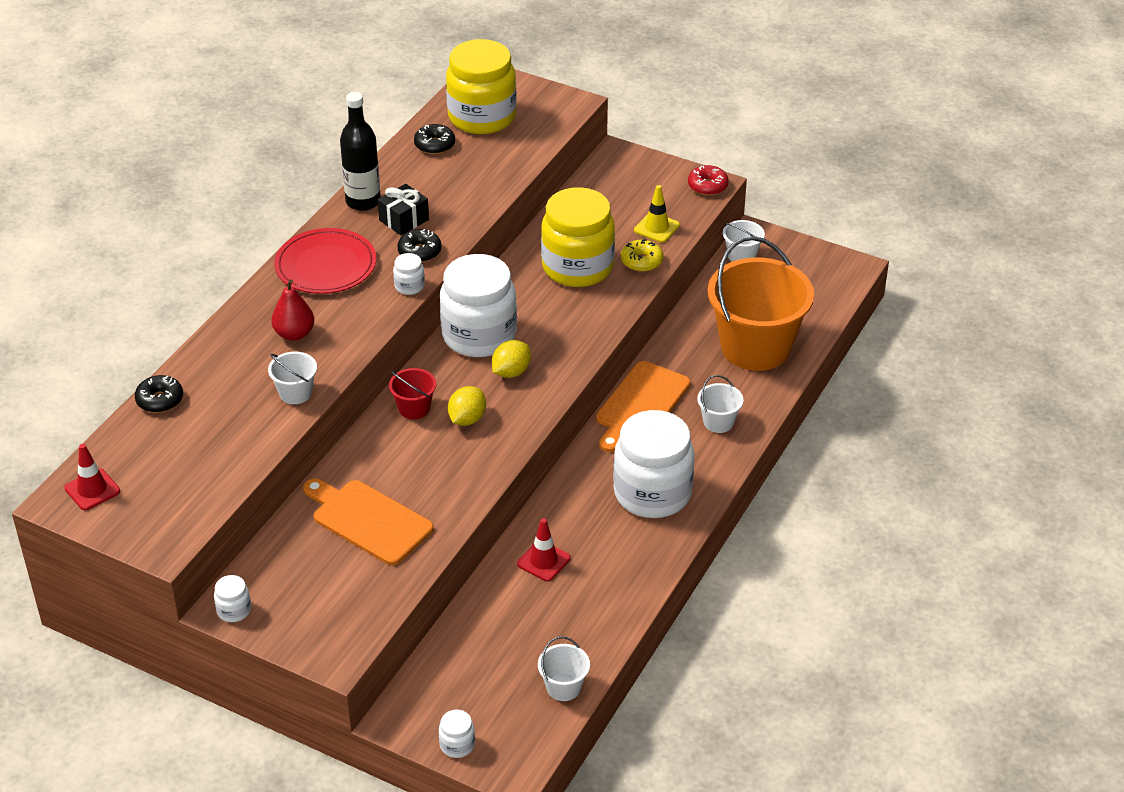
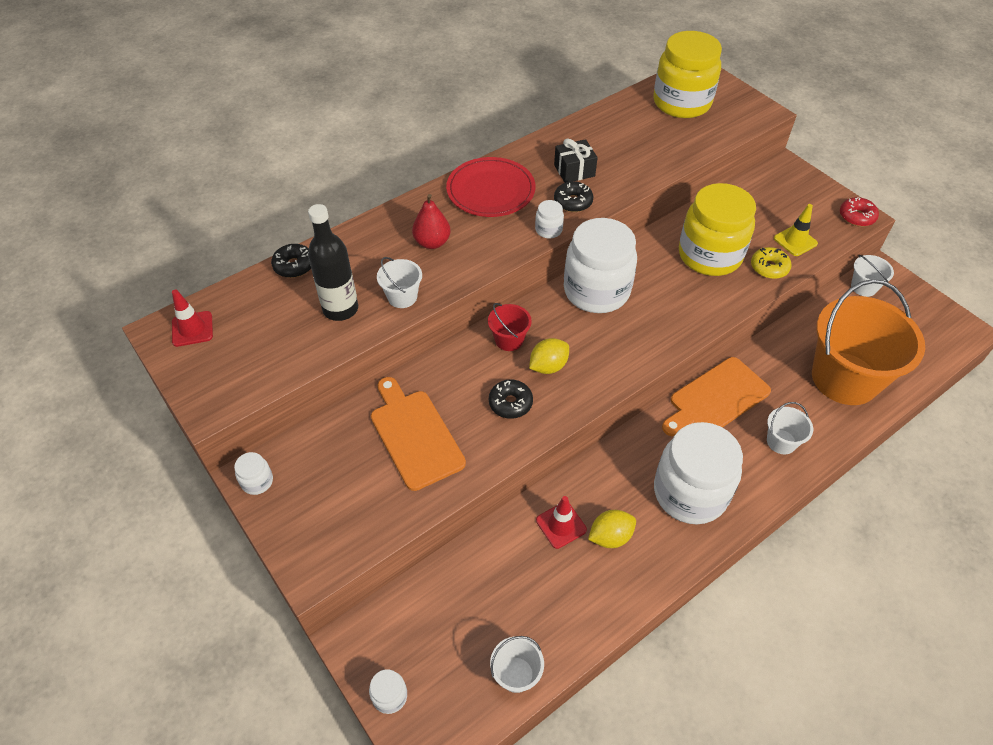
camera: 25 degrees right, 10 degrees up
black bottle [340,92,381,211] -> black bottle moved to [308,204,358,321]
black donut [414,124,455,154] -> black donut moved to [489,379,533,419]
yellow lemon [492,340,531,378] -> yellow lemon moved to [588,510,636,548]

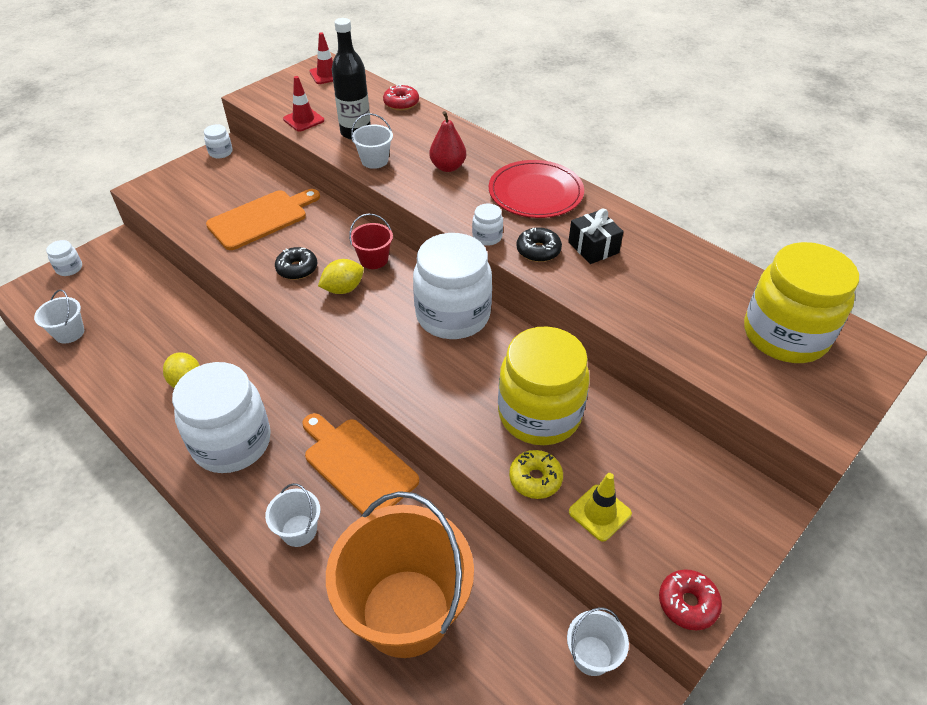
camera: 80 degrees right, 5 degrees down
black donut [271,244,311,278] -> red donut [383,84,419,111]
yellow lemon [529,338,569,374] -> yellow lemon turned 75 degrees counterclockwise [318,259,364,294]
red traffic cone [536,496,587,549] -> red traffic cone moved to [283,76,324,132]

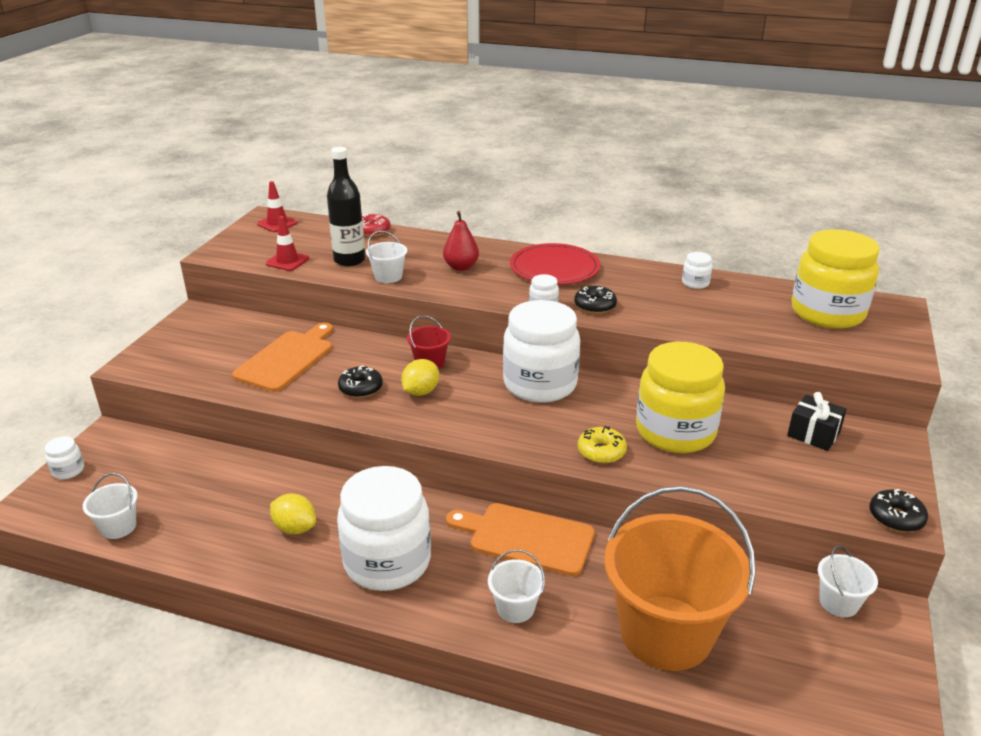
camera: 25 degrees left, 15 degrees down
white jar [204,124,233,158] -> white jar moved to [682,252,712,289]
yellow donut [509,450,563,499] -> yellow donut moved to [578,426,627,464]
black gift [568,209,624,264] -> black gift moved to [787,392,847,451]
yellow traffic cone [569,473,632,542] -> none
red donut [659,569,722,630] -> black donut [869,489,928,532]

